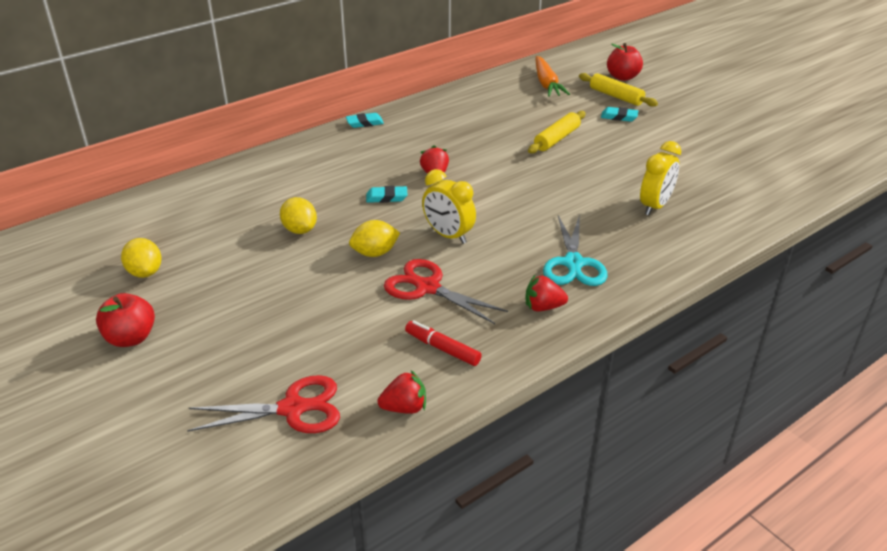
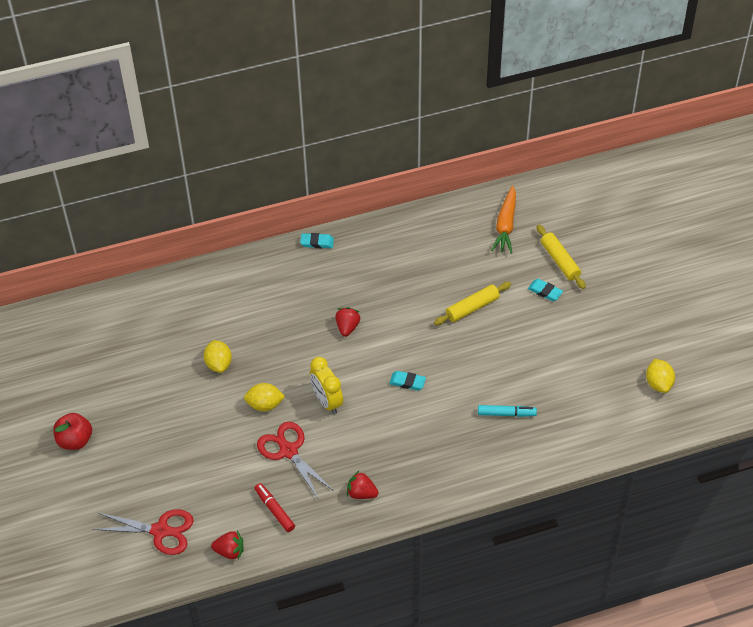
camera: 20 degrees right, 15 degrees up
yellow lemon [121,238,161,278] -> yellow lemon moved to [646,359,675,393]
turquoise eraser [366,186,407,203] -> turquoise eraser moved to [389,371,426,391]
turquoise scissors [543,214,608,286] -> none
red apple [607,43,643,81] -> none
yellow clock [640,141,681,215] -> turquoise marker [478,405,537,417]

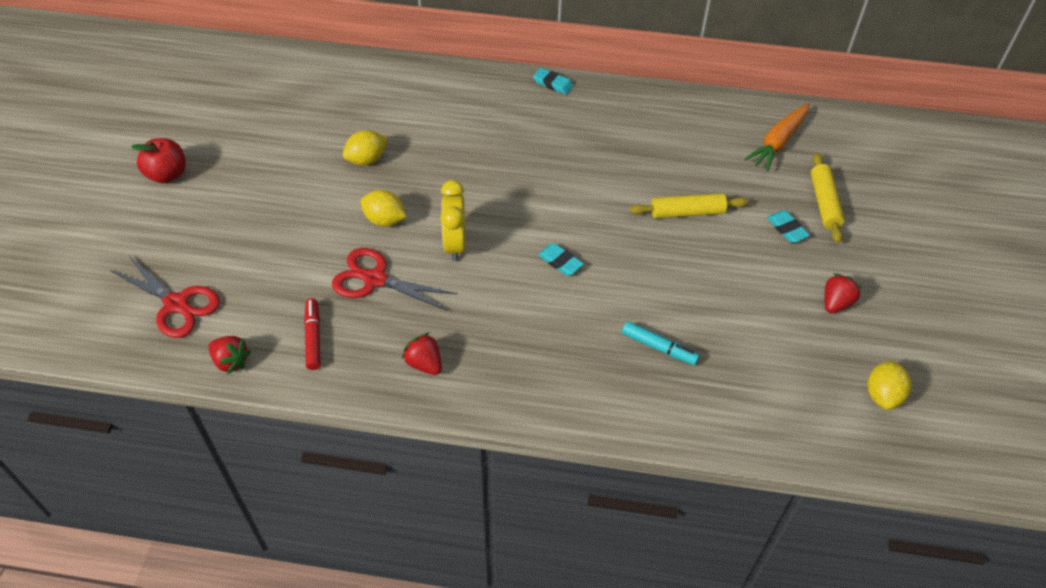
camera: 25 degrees right, 0 degrees up
yellow lemon [204,340,232,373] -> yellow lemon turned 45 degrees clockwise [343,130,388,165]
red scissors [257,422,334,500] -> red scissors turned 60 degrees counterclockwise [332,248,457,311]
red strawberry [335,307,360,337] -> red strawberry moved to [825,273,863,313]

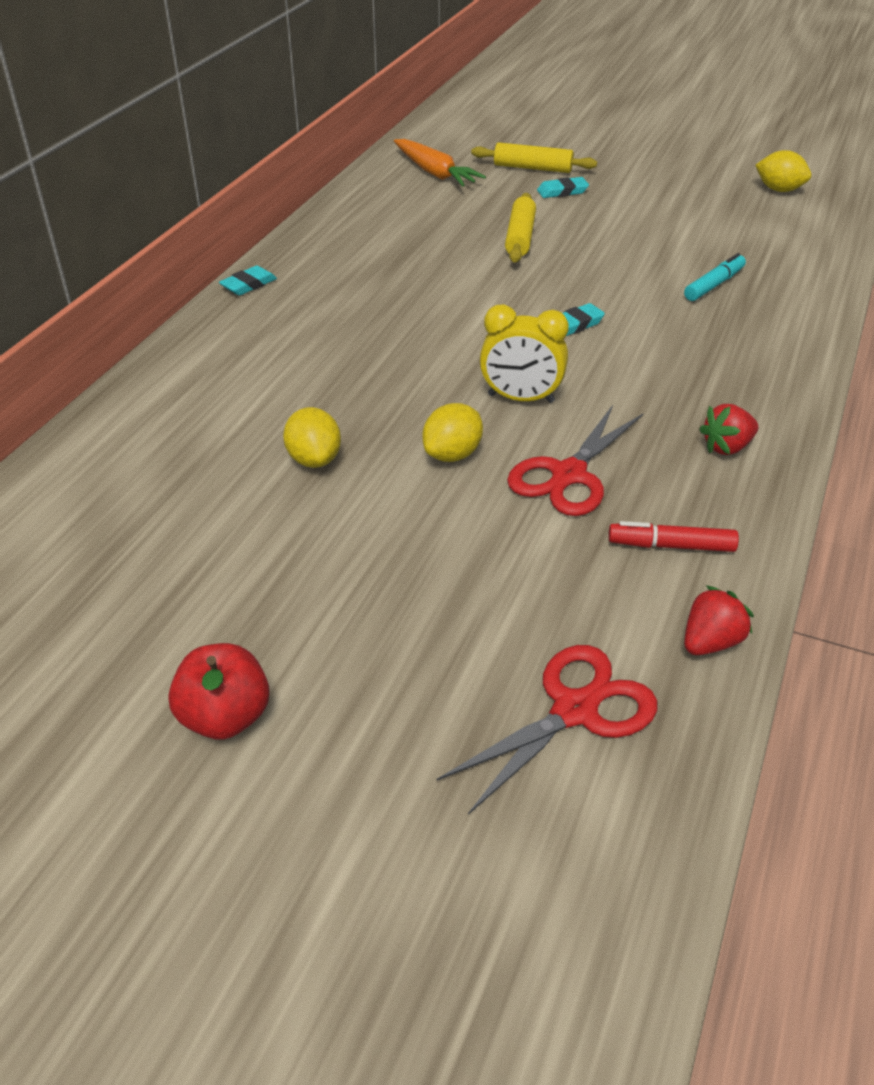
camera: 75 degrees left, 10 degrees down
red strawberry [825,273,863,313] -> none

